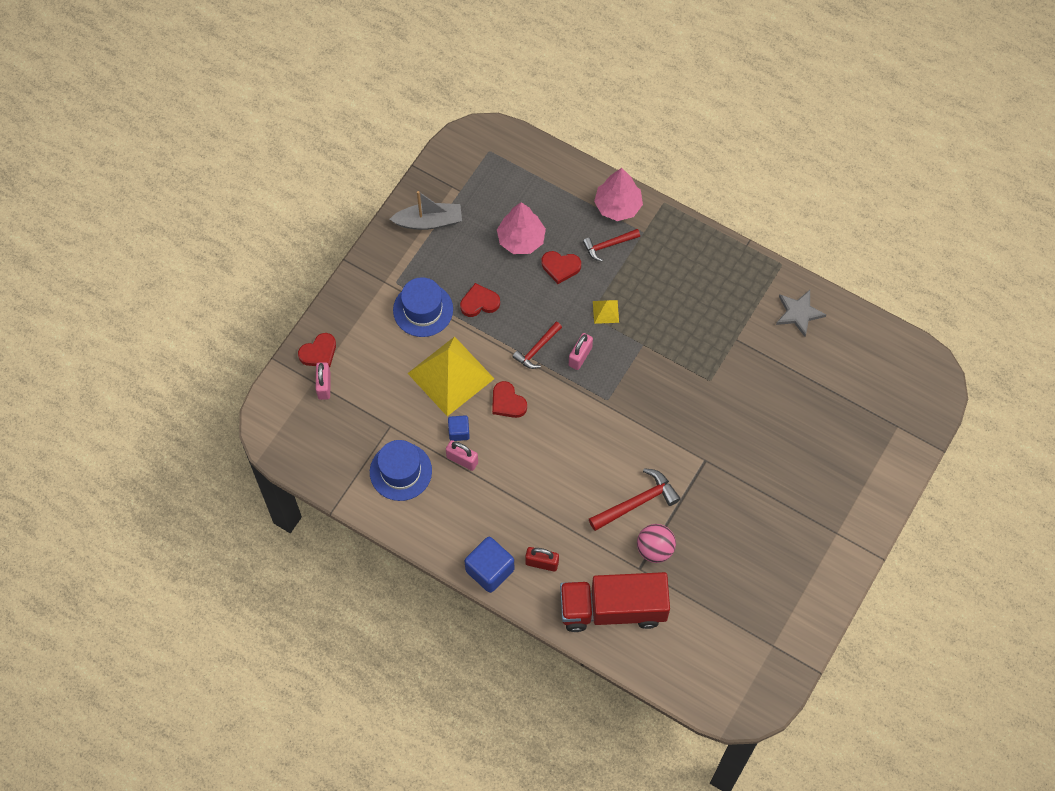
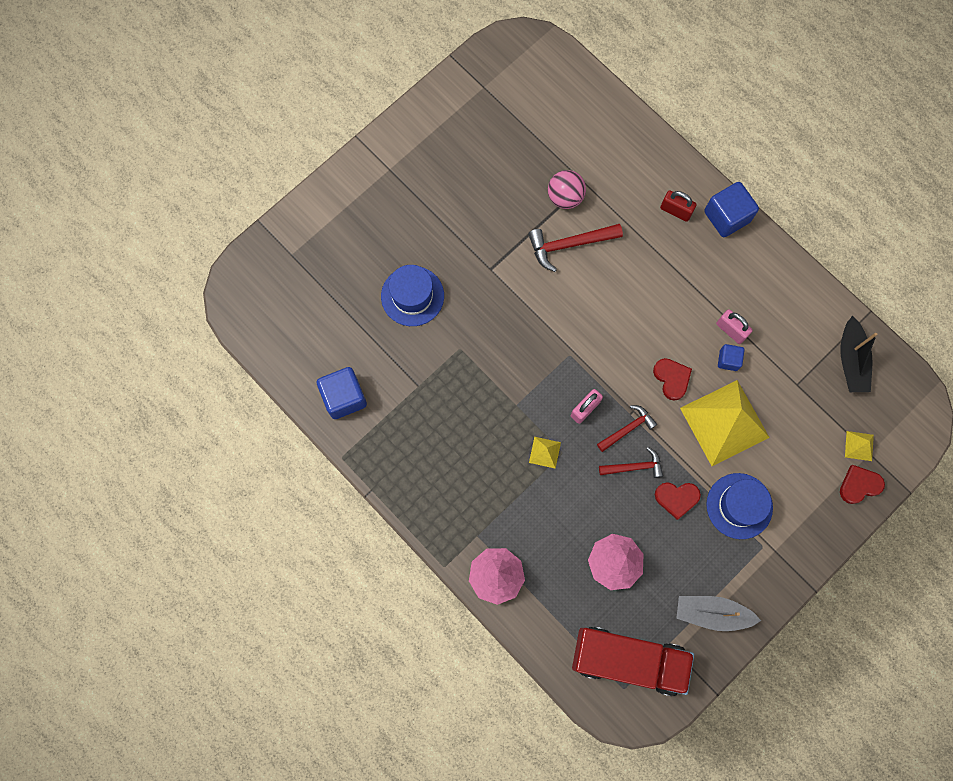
camera: 165 degrees left, 10 degrees up
pink padlock [316,362,331,400] -> yellow pyramid [845,431,874,461]
blue hat [370,440,432,501] -> blue hat moved to [381,265,444,326]
red heart [542,251,581,284] -> none
red truck [560,572,670,632] -> red truck moved to [572,627,694,696]
red hammer [583,229,640,261] -> red hammer moved to [599,447,663,478]
grey star [776,290,827,337] -> blue cube [317,367,367,419]
none -> black boat [840,316,877,392]

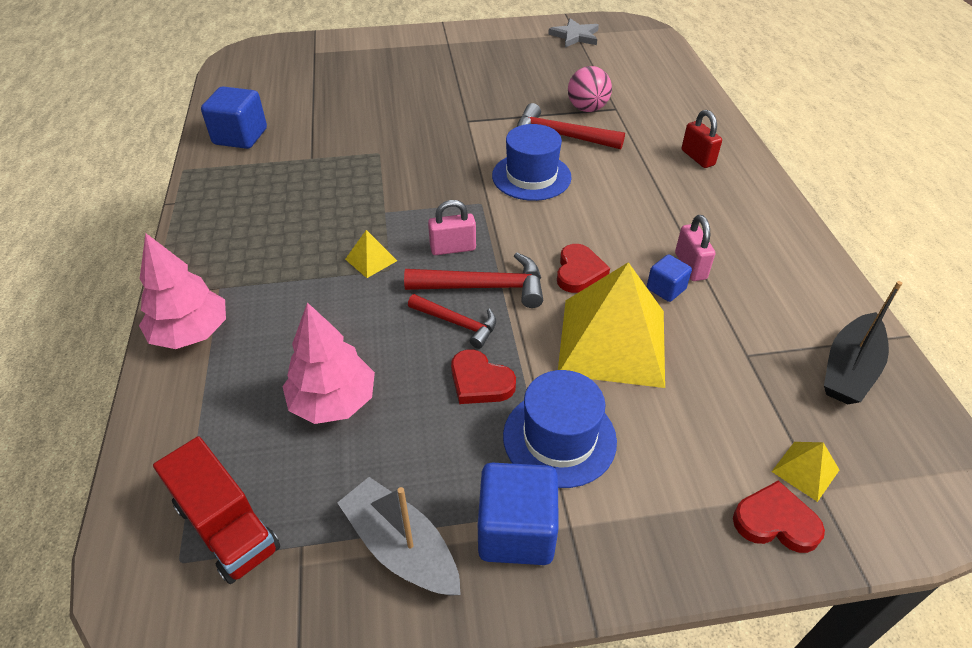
camera: 35 degrees right, 30 degrees down
blue hat [381,265,444,326] -> blue hat moved to [492,124,572,201]
red truck [572,627,694,696] -> red truck [153,436,280,584], size x0.65
red hammer [597,405,657,452] -> red hammer [404,253,543,308], size x1.53
blue cube [704,182,759,237] -> blue cube moved to [478,463,559,565]
none -> grey star [548,18,599,47]

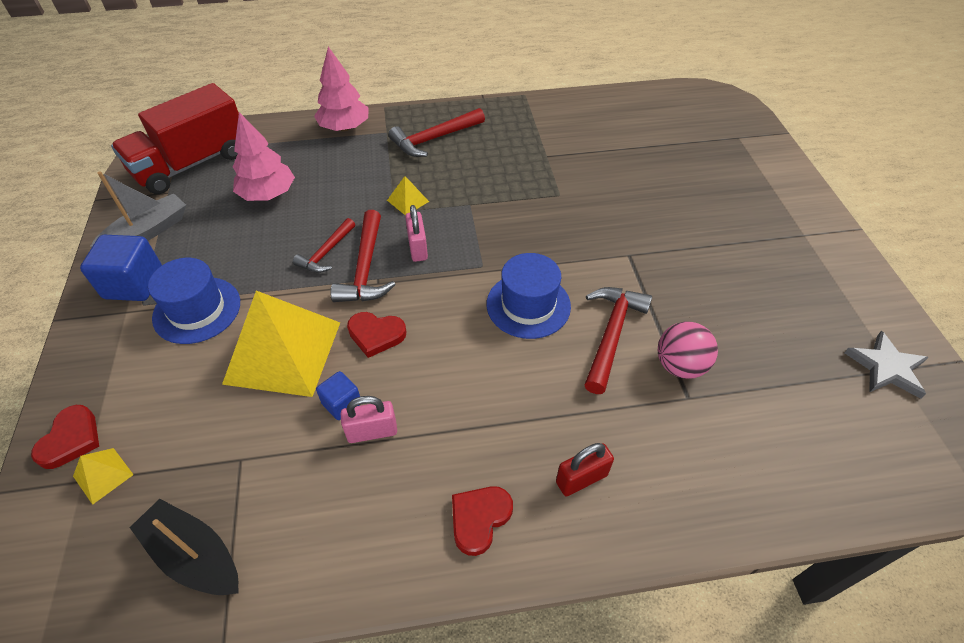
camera: 90 degrees right, 5 degrees up
red truck [153,436,280,584] -> red truck [111,83,239,194], size x1.54
blue cube [201,86,267,149] -> none
red heart [451,349,516,404] -> red heart moved to [452,486,513,556]
none -> red hammer [388,108,485,157]

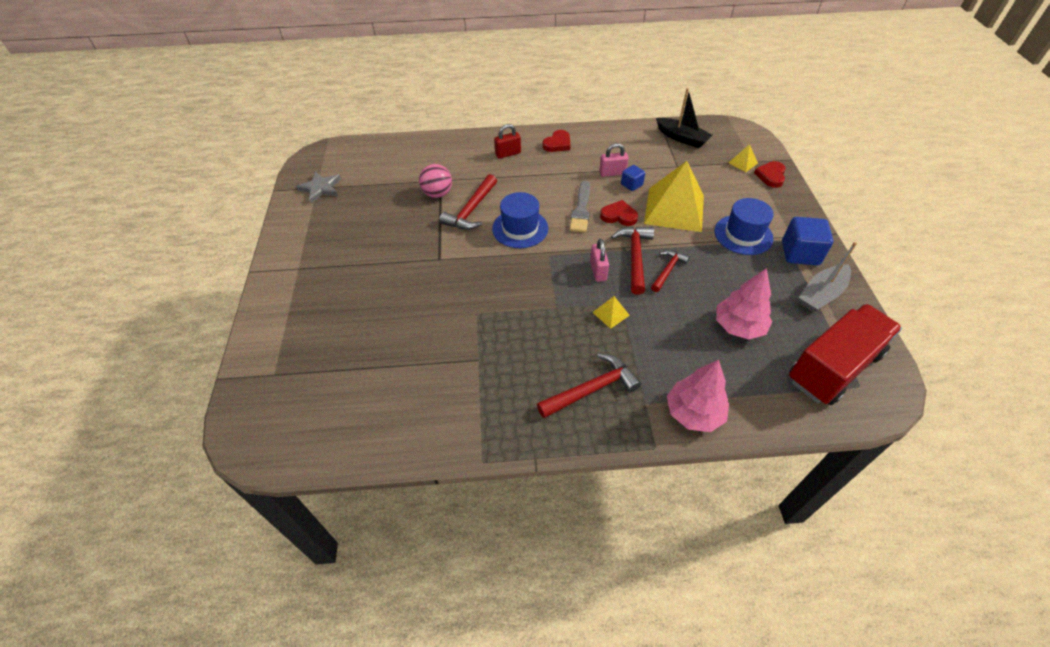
camera: 175 degrees left, 0 degrees up
none -> grey brush [570,181,590,232]

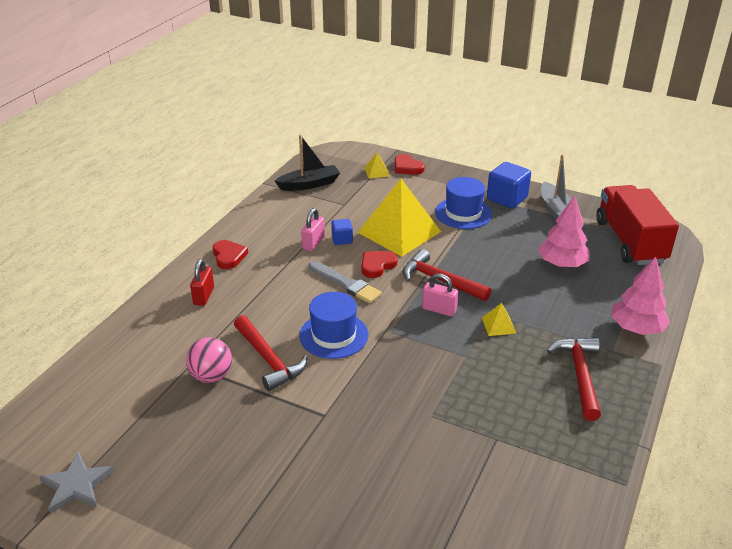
camera: 60 degrees left, 15 degrees down
red hammer [651,250,690,292] -> none

